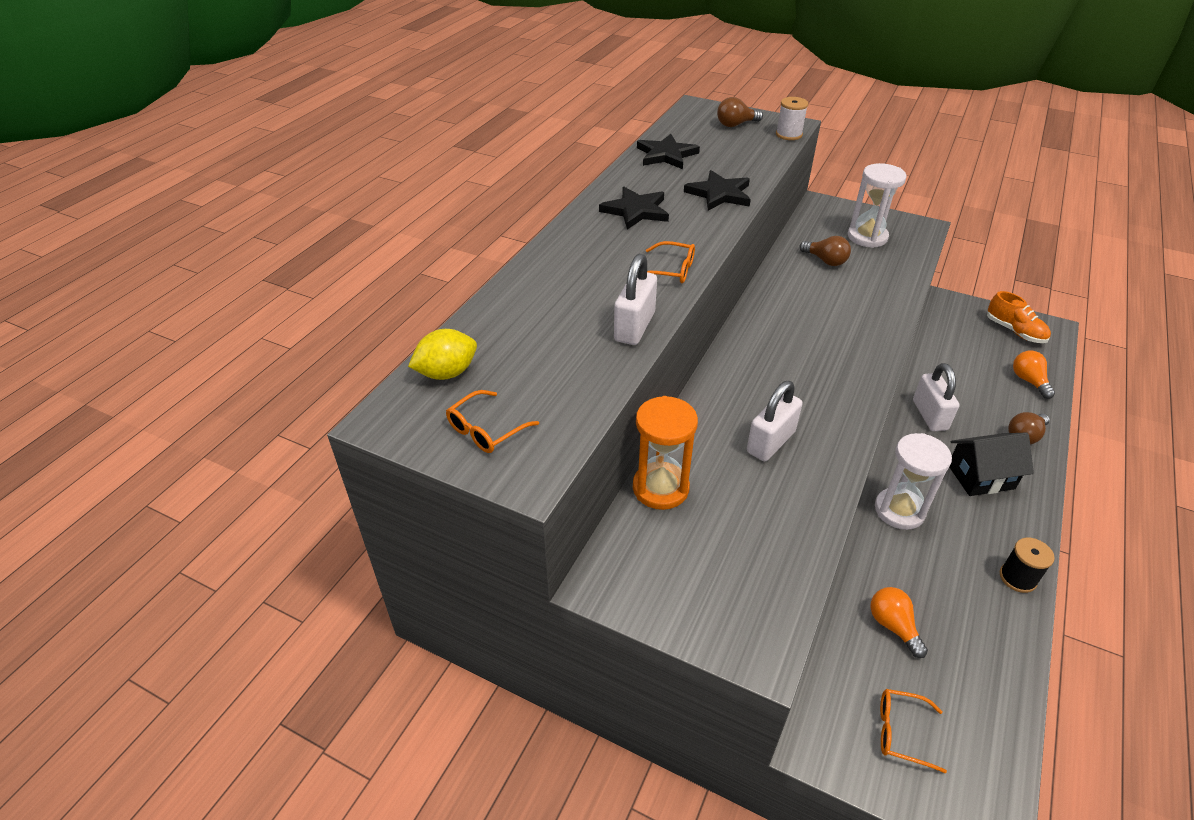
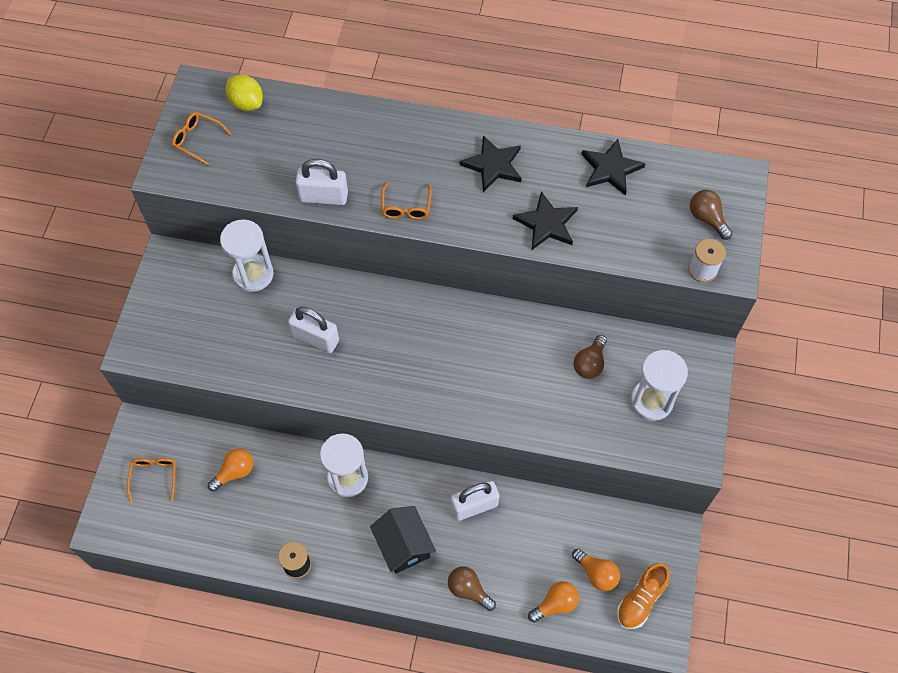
camera: 75 degrees right, 20 degrees up
orange hourglass [633,396,698,510] -> white hourglass [220,219,274,292]
none -> orange light bulb [572,549,620,591]

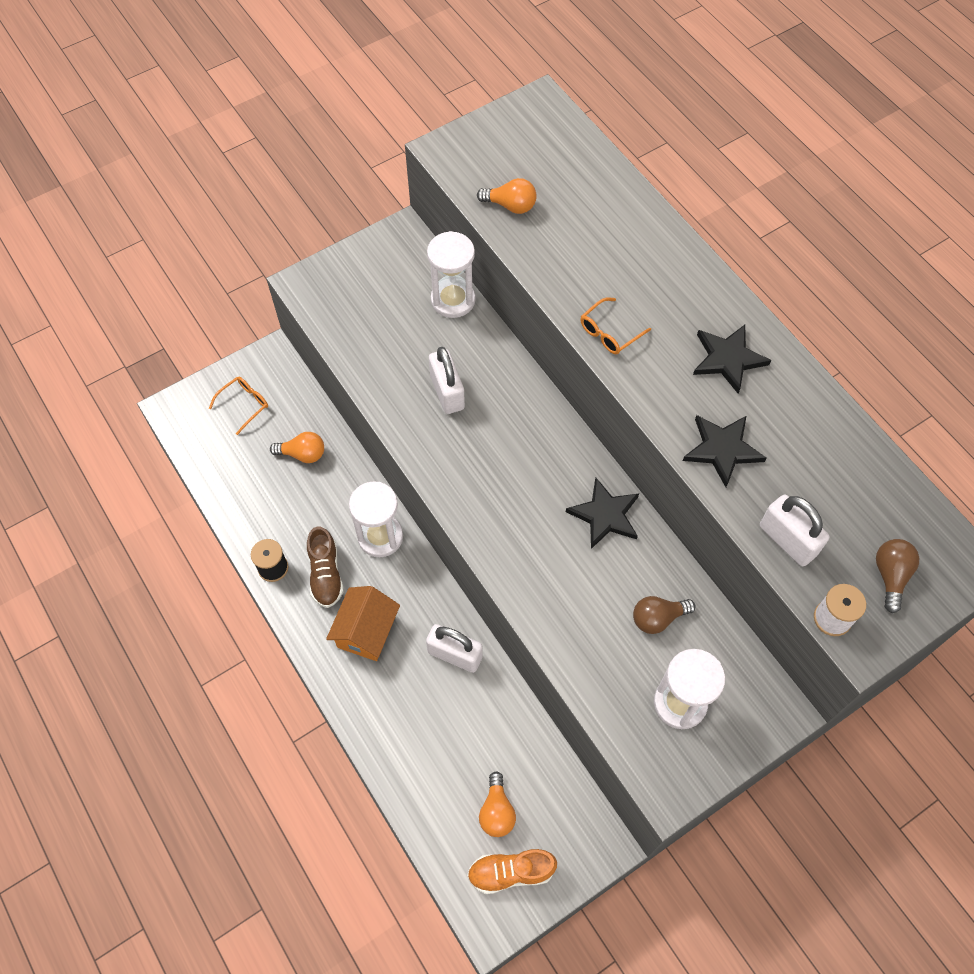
camera: 45 degrees right, 0 degrees up
orange glasses [172,112,232,165] -> none
yellow lemon [226,75,263,111] -> none
white padlock [295,159,348,205] -> white padlock moved to [760,495,830,566]
black house [370,506,436,574] -> orange house [326,586,400,661]
brown light bulb [448,566,496,611] -> none
orange light bulb [528,581,579,623] -> orange light bulb moved to [477,178,537,214]
black star [581,139,646,196] -> black star moved to [566,478,639,549]
none -> brown shoe [307,526,343,608]

